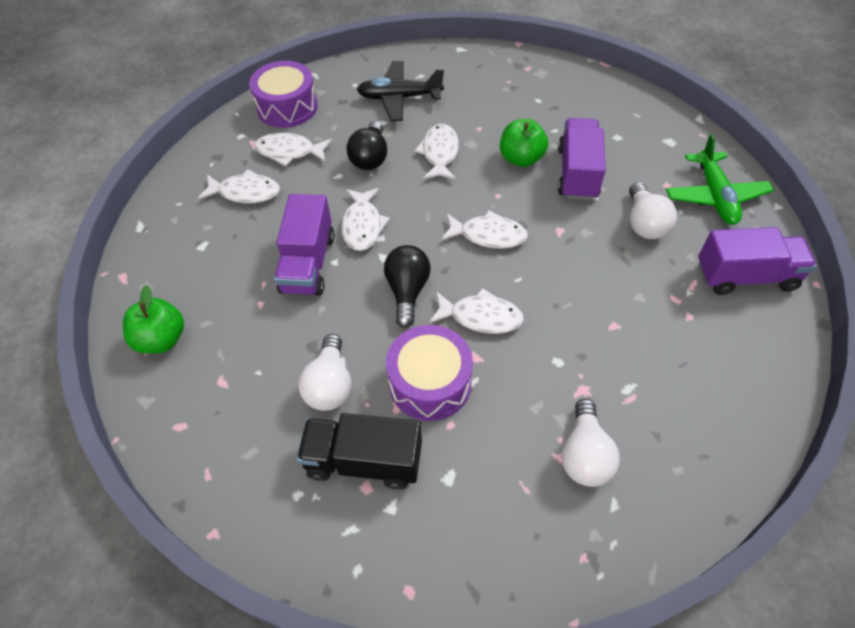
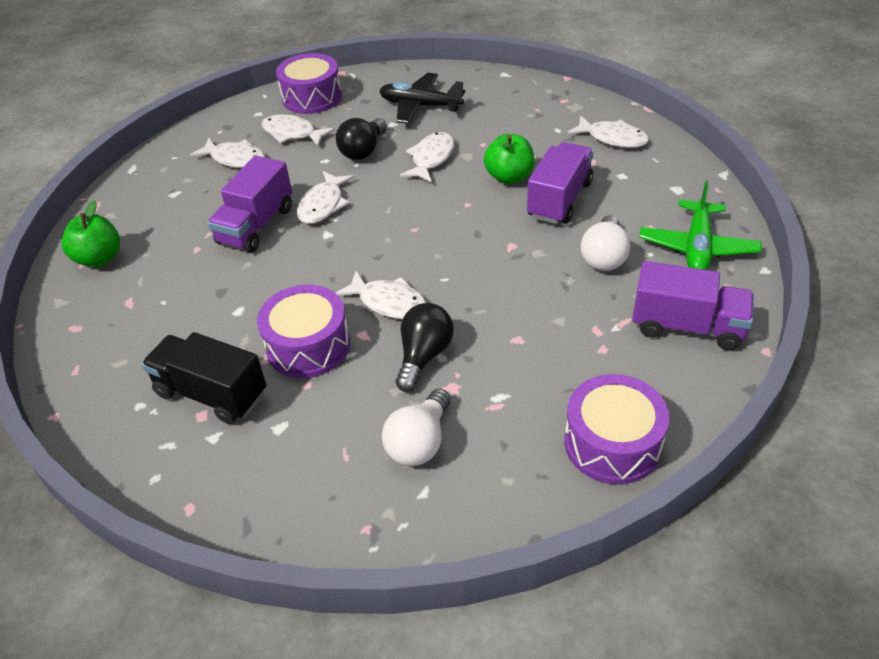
camera: 20 degrees right, 10 degrees down
white light bulb [298,334,351,411] -> none
black light bulb [384,245,431,328] -> black light bulb moved to [396,303,454,392]
white fish [441,210,528,249] -> white fish moved to [567,116,649,148]
none -> purple drum [565,374,669,484]

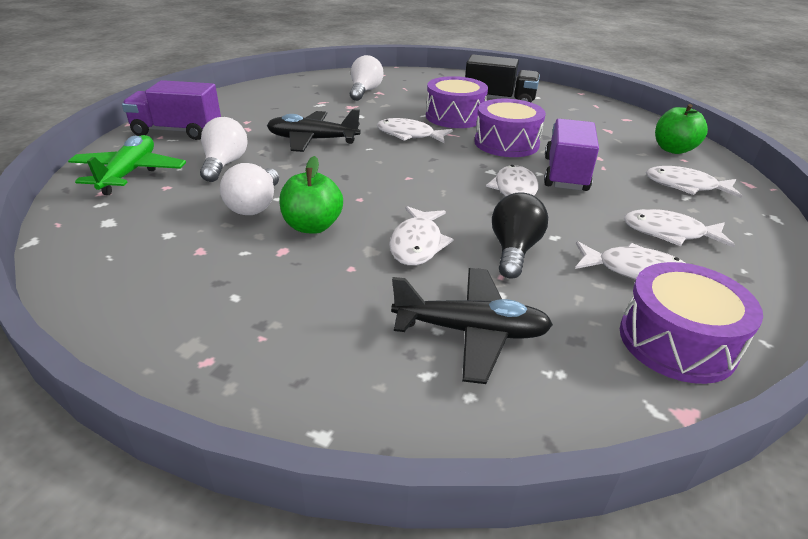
camera: 165 degrees right, 10 degrees down
black light bulb [396,303,454,392] -> none
purple truck [527,142,594,224] -> white light bulb [220,163,279,215]
purple drum [565,374,669,484] -> purple drum moved to [474,99,546,157]
white fish [567,116,649,148] -> white fish moved to [646,166,742,198]
none -> black plane [267,109,361,152]

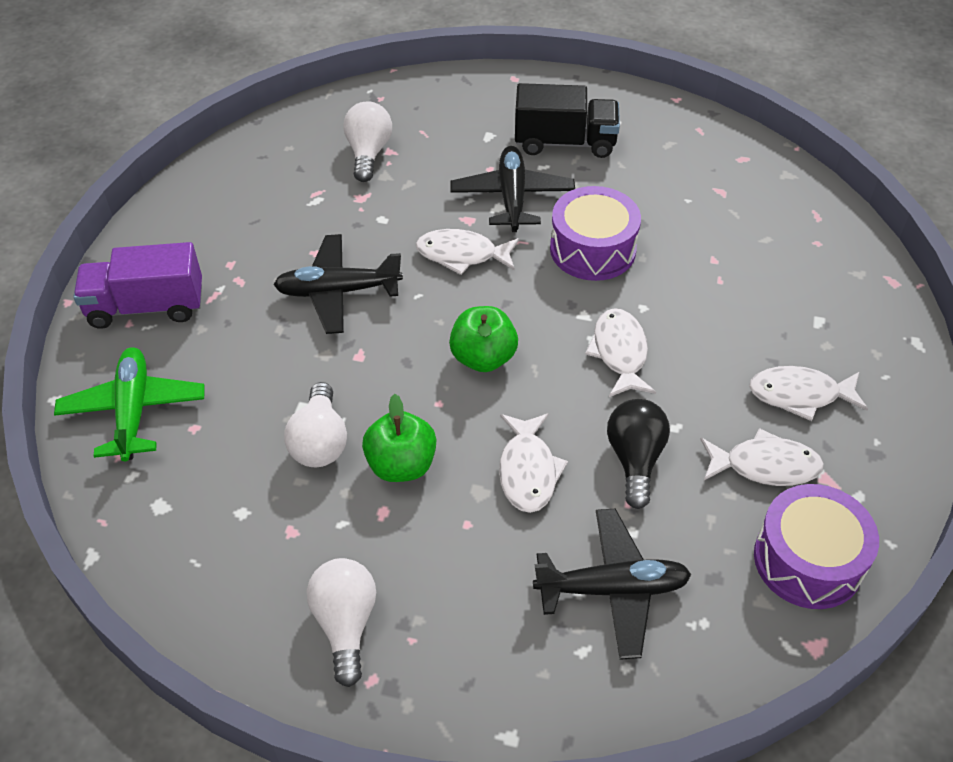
camera: 10 degrees left, 15 degrees up
white light bulb [200,117,248,182] -> white light bulb moved to [307,558,376,687]
purple drum [426,76,488,128] -> black plane [450,146,575,232]
purple truck [544,119,599,191] -> none
white fish [646,166,742,198] -> none
green apple [655,104,708,154] -> green apple moved to [449,306,518,372]

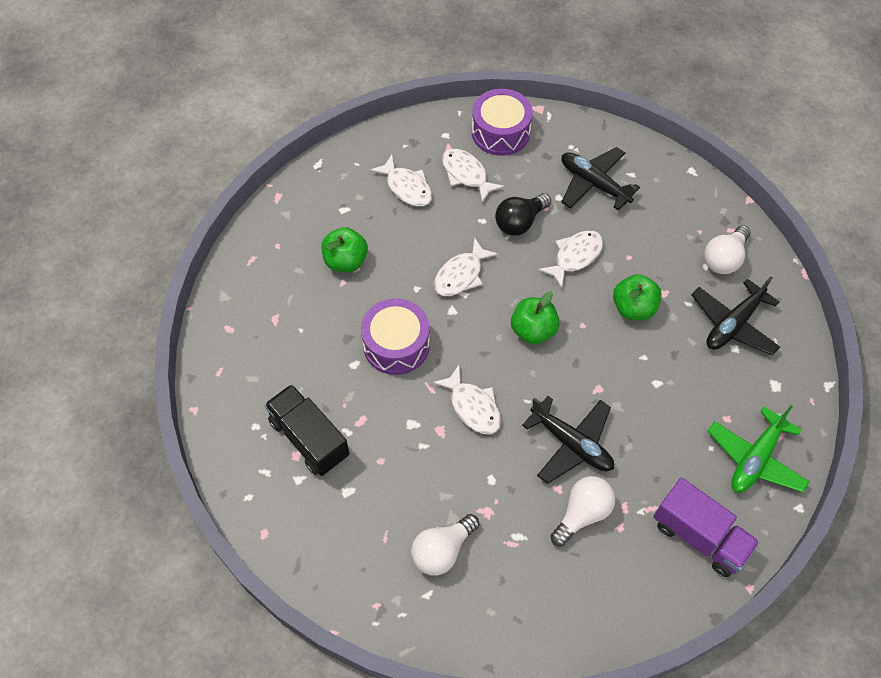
camera: 135 degrees left, 10 degrees up
white light bulb [284,382,347,467] -> white light bulb moved to [551,476,615,546]
black plane [450,146,575,232] -> black plane moved to [691,276,780,356]
none -> green apple [322,227,368,272]

